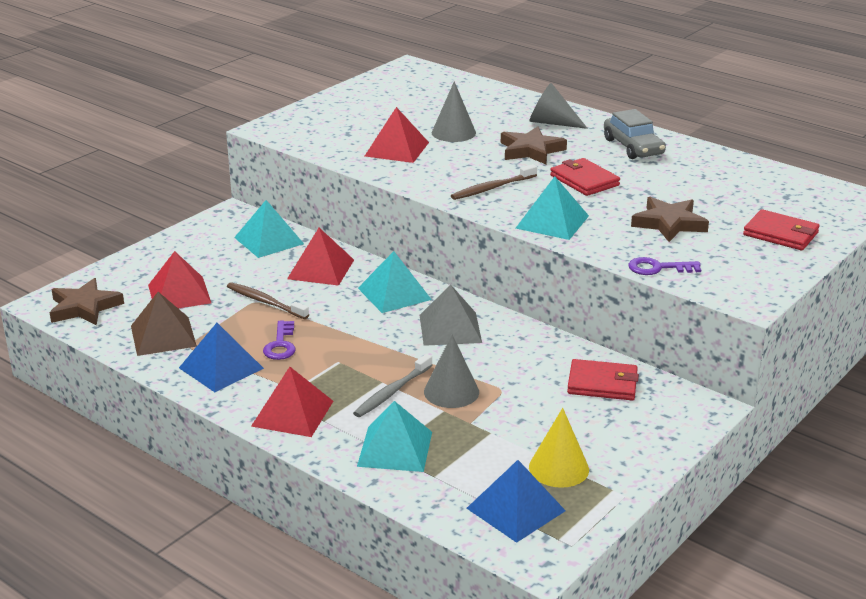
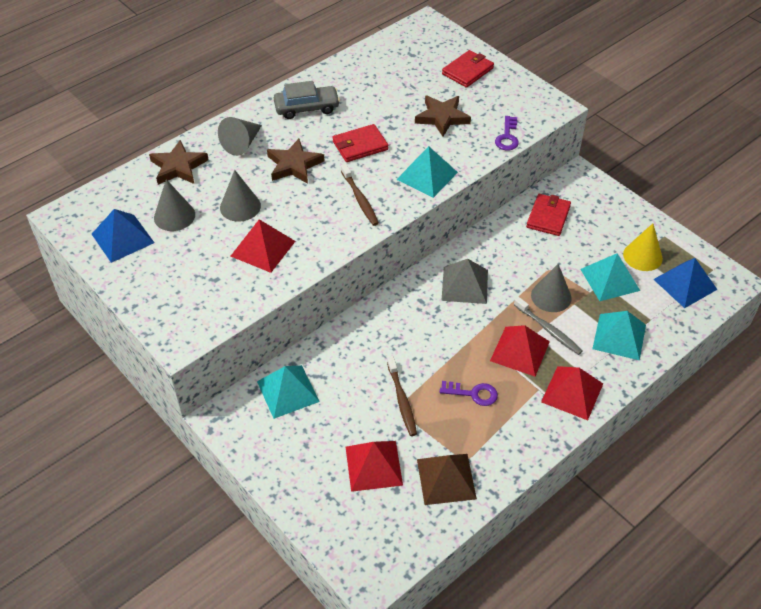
camera: 80 degrees left, 20 degrees up
brown star [50,278,124,326] -> brown star moved to [149,140,209,185]
blue pyramid [179,323,264,392] -> blue pyramid moved to [92,209,154,263]
brown toothbrush [227,282,309,319] -> brown toothbrush turned 60 degrees counterclockwise [387,356,417,436]
red pyramid [287,228,354,286] -> red pyramid moved to [490,325,550,377]
turquoise pyramid [358,251,432,313] -> turquoise pyramid moved to [580,253,640,301]
none -> grey cone [154,179,195,231]

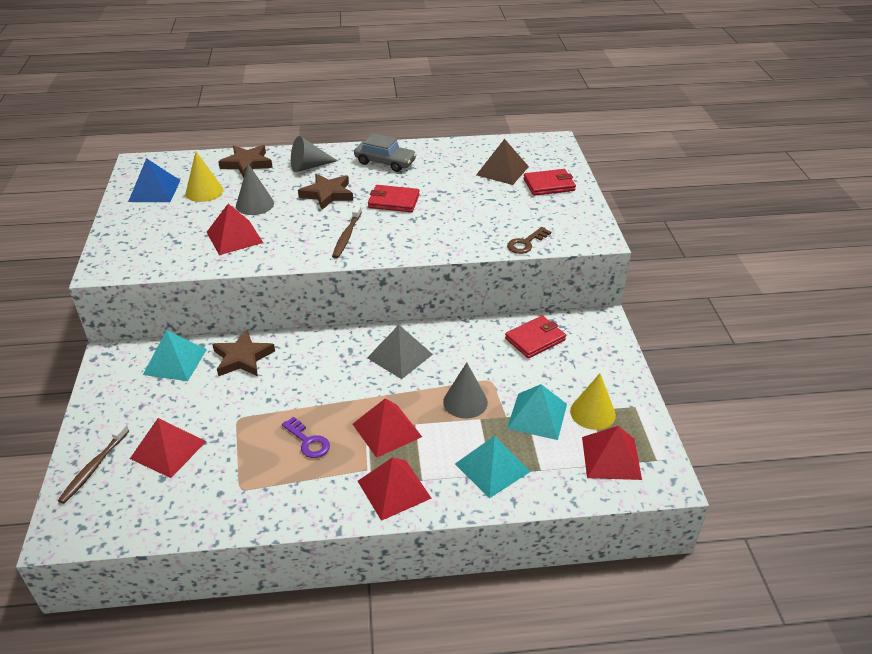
camera: 35 degrees right, 10 degrees down
grey cone [154,179,195,231] -> yellow cone [185,152,223,202]
brown toothbrush [387,356,417,436] -> brown toothbrush moved to [58,423,129,504]
turquoise pyramid [396,146,458,198] -> none
brown star [415,96,471,137] -> brown star moved to [212,330,275,377]
brown pyramid [417,454,477,505] -> brown pyramid moved to [476,139,529,185]
purple key [495,116,519,151] -> brown key [507,227,551,254]
grey toothbrush [514,297,583,355] -> none
blue pyramid [653,258,718,308] -> red pyramid [582,426,642,480]

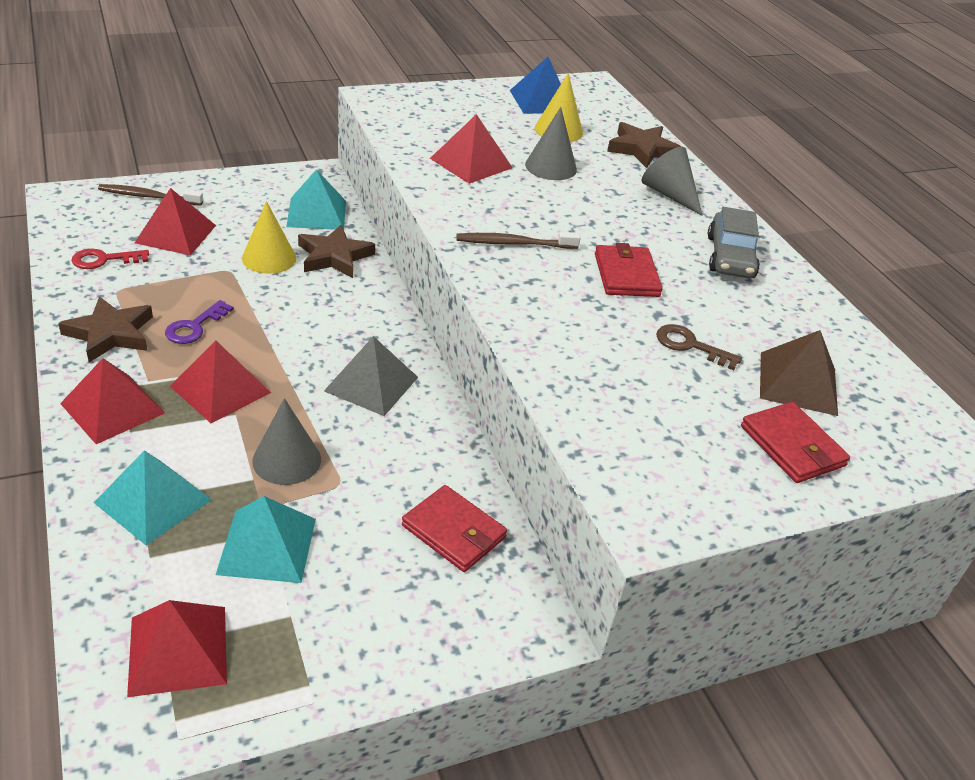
camera: 70 degrees right, 0 degrees up
brown star [298,174,353,210] -> brown star moved to [58,296,153,362]
brown key [507,227,551,254] -> brown key moved to [656,324,742,370]
yellow cone [570,373,616,430] -> yellow cone moved to [242,201,296,274]
none -> red key [71,249,149,269]

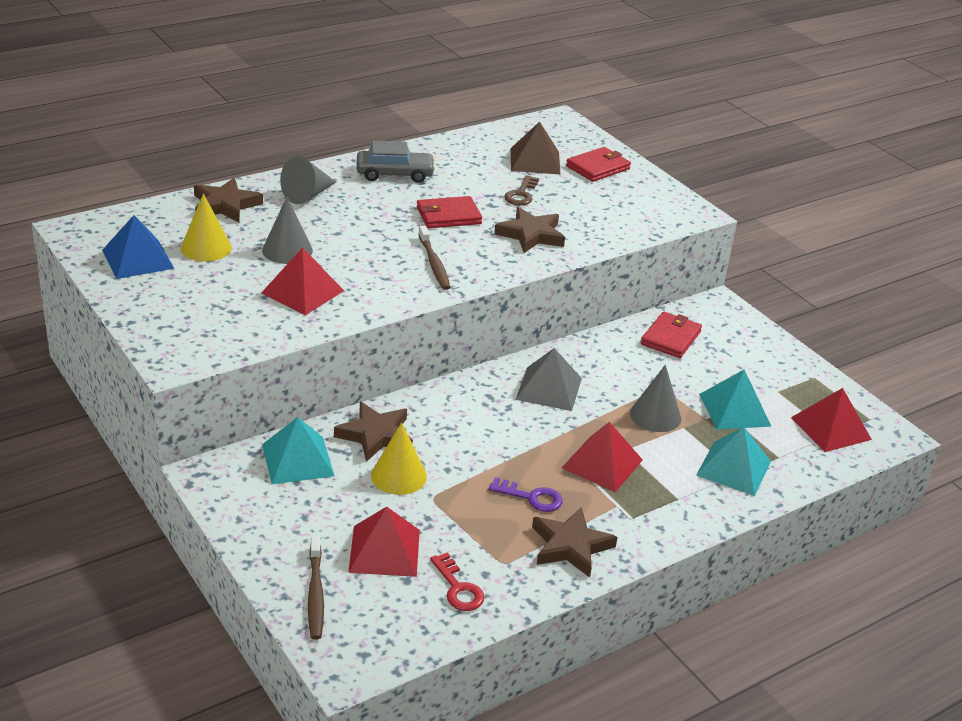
camera: 100 degrees left, 5 degrees down
red pyramid [60,358,165,444] -> none
none -> brown star [494,207,565,253]

